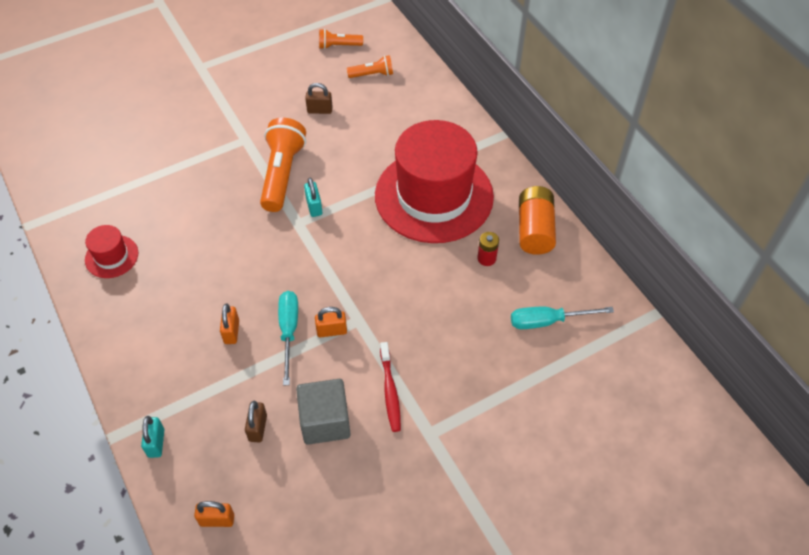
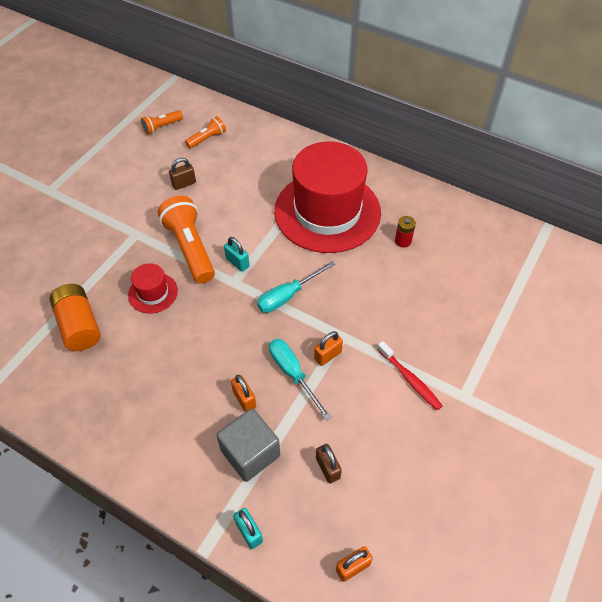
camera: 30 degrees left, 0 degrees up
red hat [85,225,138,278] -> red hat moved to [128,263,178,314]
grey cube [296,379,351,445] -> grey cube moved to [216,408,280,482]
turquoise screwdriver [511,307,614,329] -> turquoise screwdriver moved to [257,261,335,313]
orange battery [519,186,556,255] -> orange battery moved to [49,284,101,351]

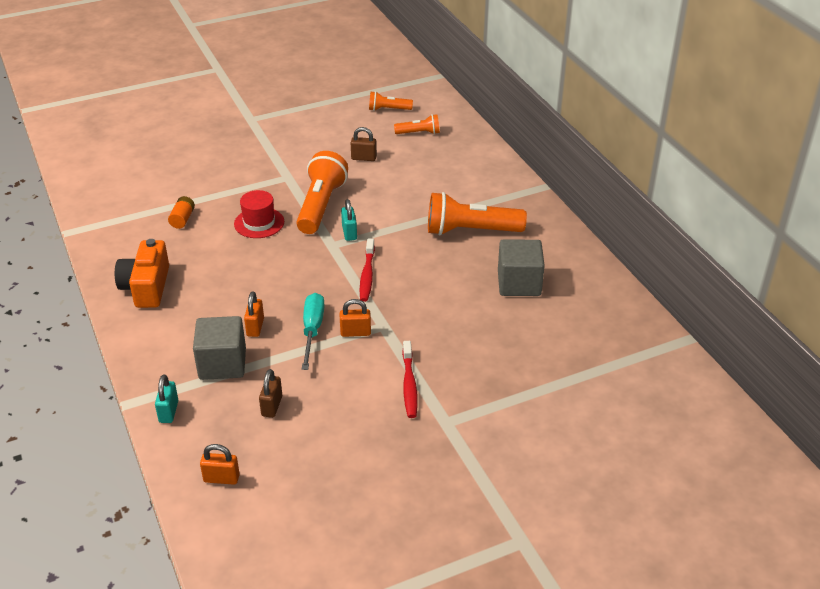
camera: 35 degrees right, 15 degrees down
orange battery [49,284,101,351] -> orange battery [168,196,195,229], size x0.53
turquoise screwdriver [257,261,335,313] -> red toothbrush [360,238,375,302]
red hat [274,141,381,253] -> orange flashlight [428,192,527,236]
red battery [395,216,416,247] -> grey cube [498,239,545,296]
none -> orange camera [115,239,169,308]

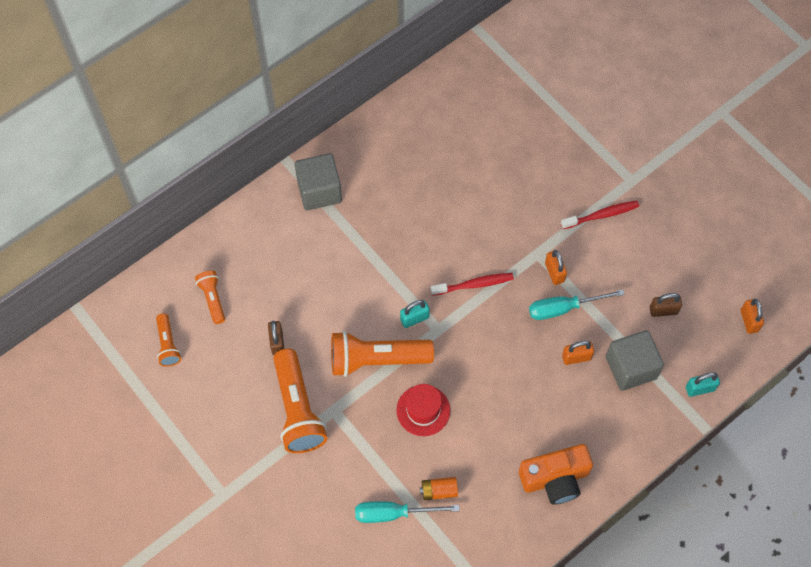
camera: 105 degrees left, 25 degrees up
orange flashlight [428,192,527,236] -> orange flashlight moved to [273,349,327,453]
grey cube [498,239,545,296] -> grey cube moved to [295,153,342,210]
none -> turquoise screwdriver [355,501,459,523]

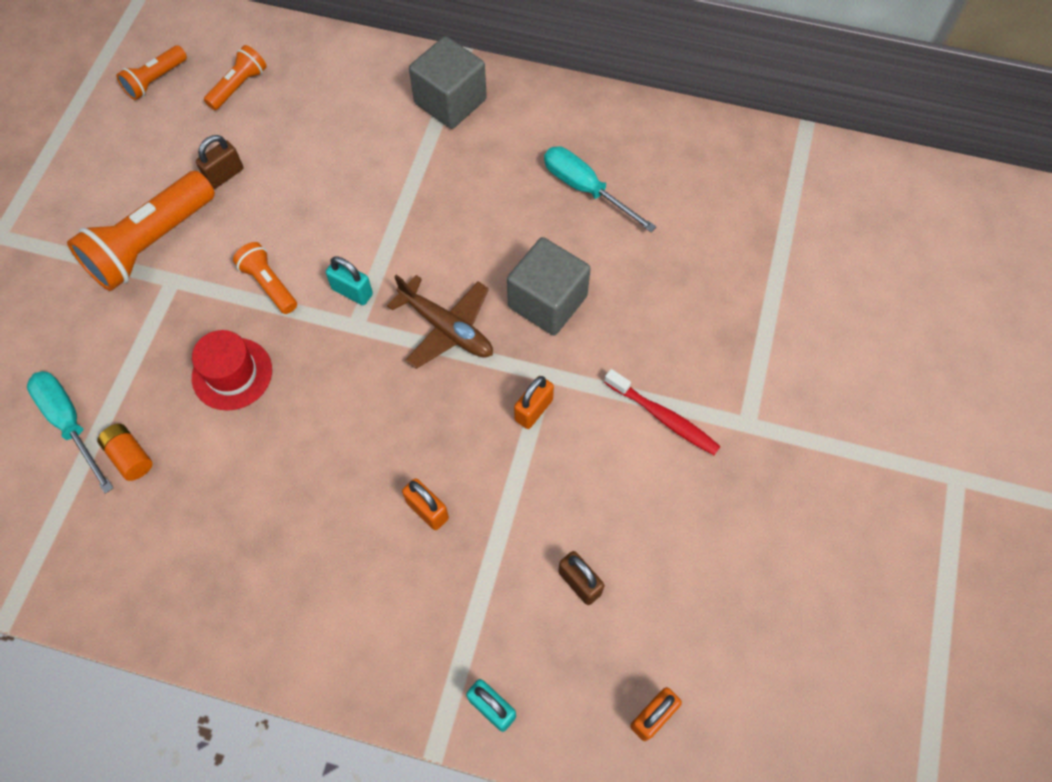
camera: 55 degrees right, 0 degrees up
orange flashlight [331,331,434,377] -> orange flashlight [233,242,297,314], size x0.53
red toothbrush [431,273,514,296] -> brown plane [387,275,493,369]
orange camera [519,444,593,504] -> none
turquoise screwdriver [529,289,625,320] -> turquoise screwdriver moved to [544,146,656,232]
grey cube [606,330,664,391] -> grey cube moved to [507,237,591,336]

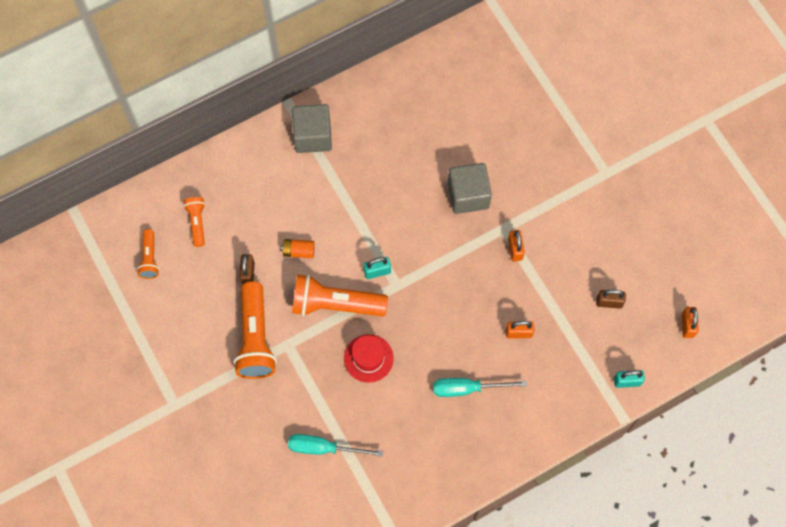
camera: 45 degrees left, 5 degrees up
orange battery [97,424,153,481] -> orange battery moved to [281,239,315,258]
orange flashlight [233,242,297,314] -> orange flashlight [292,274,388,316], size x1.90
brown plane [387,275,493,369] -> none
turquoise screwdriver [544,146,656,232] -> turquoise screwdriver moved to [433,378,527,397]
red toothbrush [604,369,721,455] -> none

